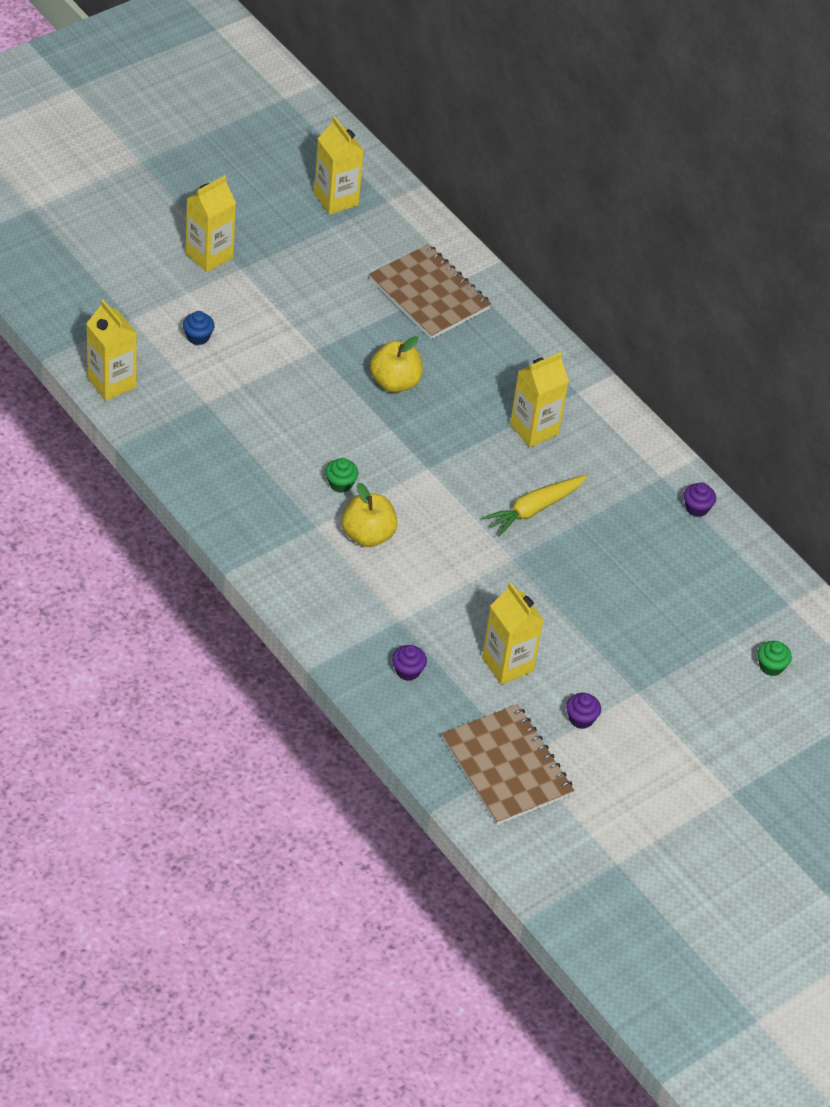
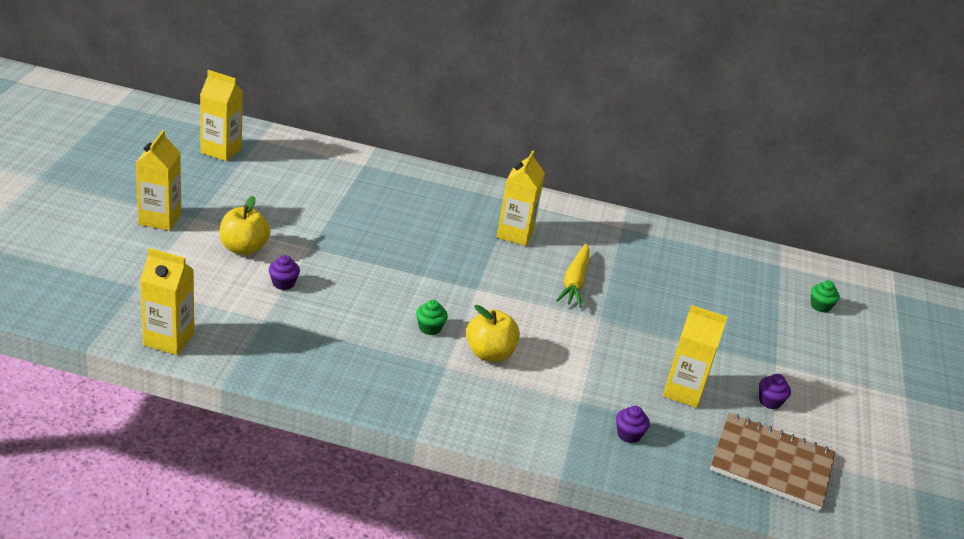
camera: 40 degrees left, 15 degrees down
blue cupcake [183,311,215,345] -> none
brown notebook [369,244,491,339] -> none
yellow apple [370,336,423,393] -> yellow apple moved to [220,196,270,255]
purple cupcake [684,482,716,517] -> purple cupcake moved to [269,255,300,290]

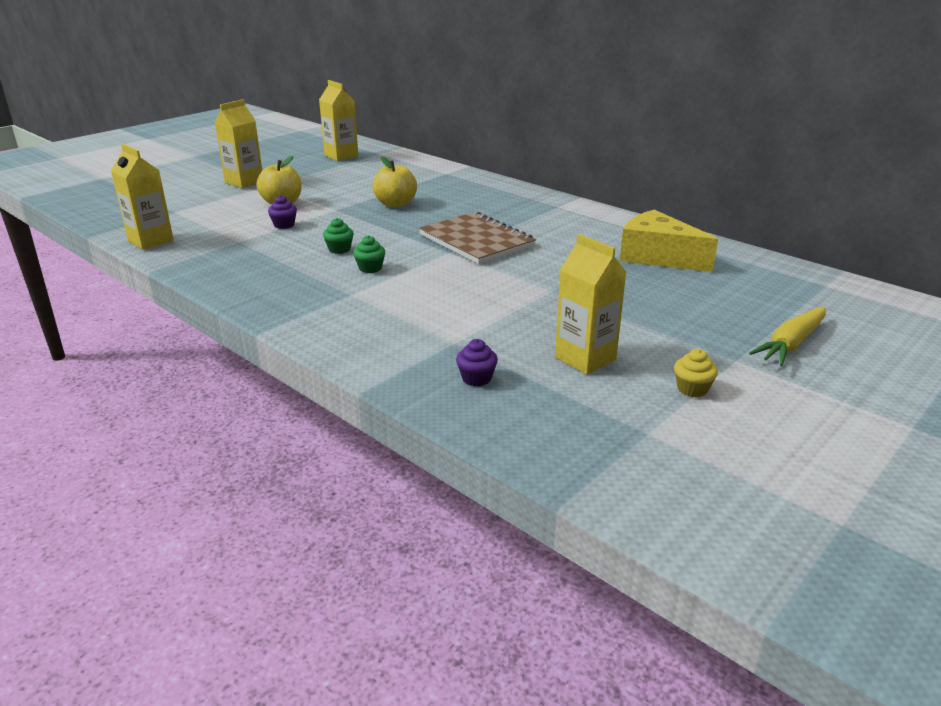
camera: 35 degrees right, 5 degrees down
yellow apple [466,305,520,362] -> yellow apple moved to [373,156,417,208]
yellow carton [497,150,545,246] -> none
yellow carrot [556,243,590,308] -> yellow carrot moved to [749,307,826,366]
brown notebook [710,413,835,511] -> brown notebook moved to [419,212,536,264]
purple cupcake [759,374,791,409] -> yellow cupcake [674,349,718,397]
green cupcake [811,280,840,313] -> green cupcake moved to [323,218,354,254]
none -> yellow cheese [620,210,718,272]

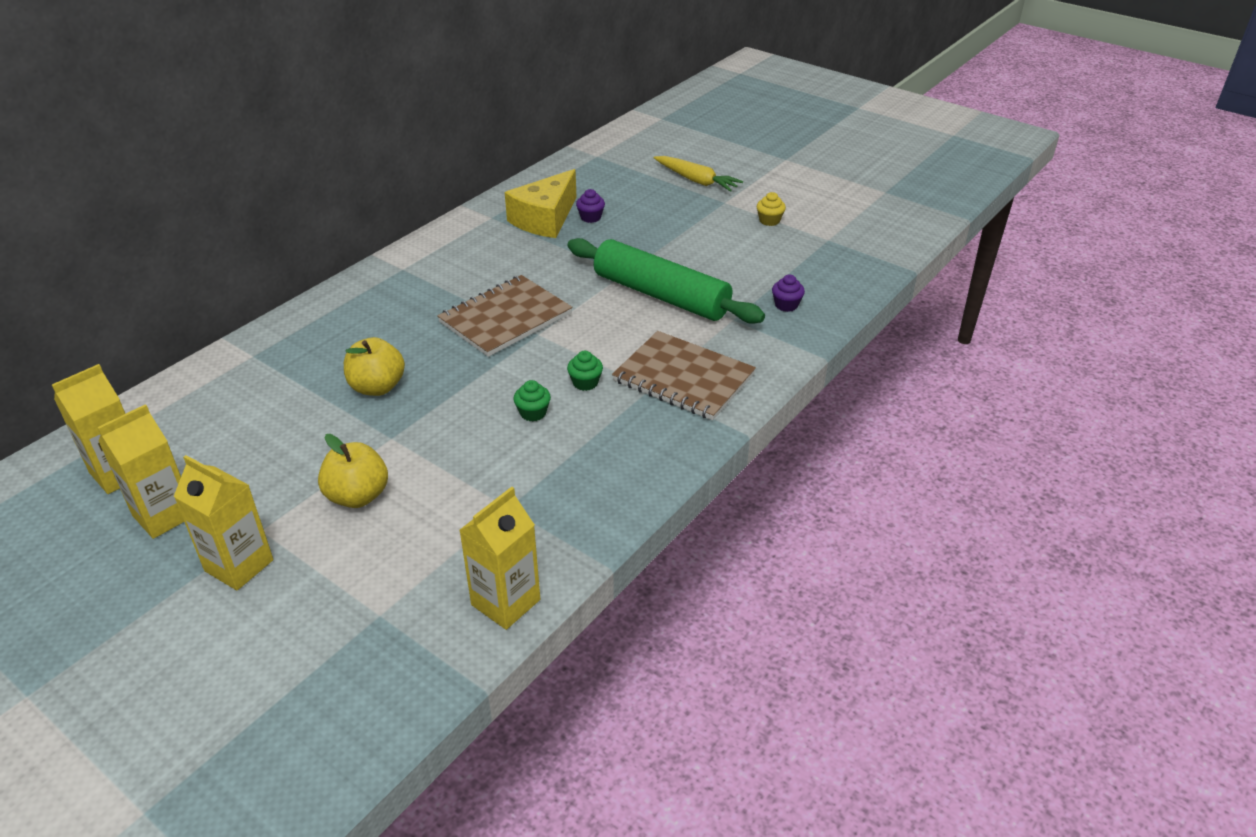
camera: 95 degrees left, 10 degrees up
purple cupcake [268,195,297,229] -> purple cupcake moved to [576,189,605,223]
yellow carton [555,234,626,375] -> yellow carton moved to [97,404,184,539]
none -> green rolling pin [567,238,765,324]
none -> brown notebook [612,331,756,420]

